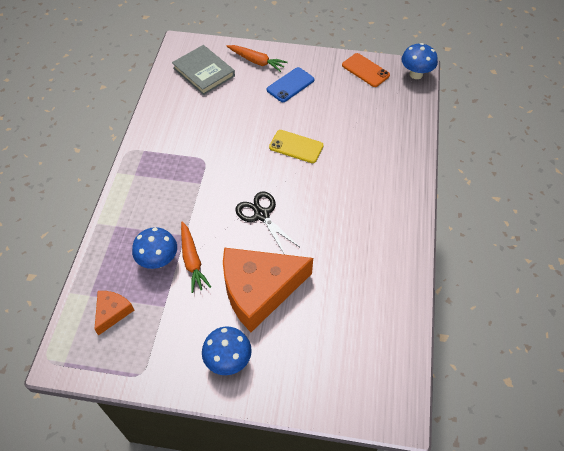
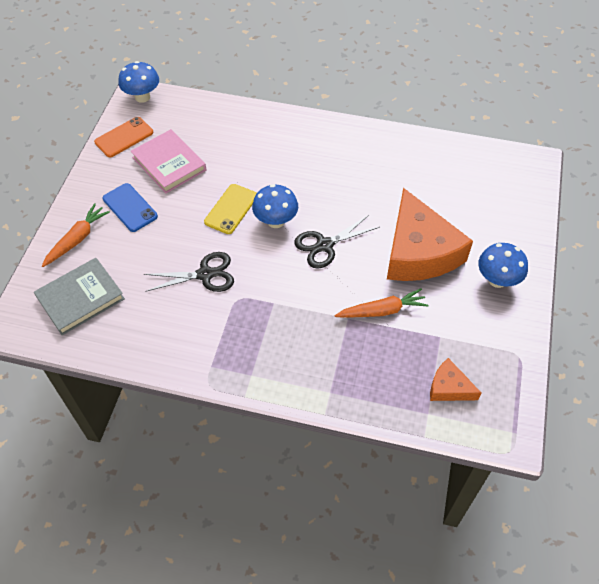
camera: 85 degrees left, 0 degrees up
blue mushroom [132,227,177,269] -> blue mushroom moved to [252,184,298,228]
none -> pink book [131,129,206,193]
none -> black scissors [144,252,234,292]

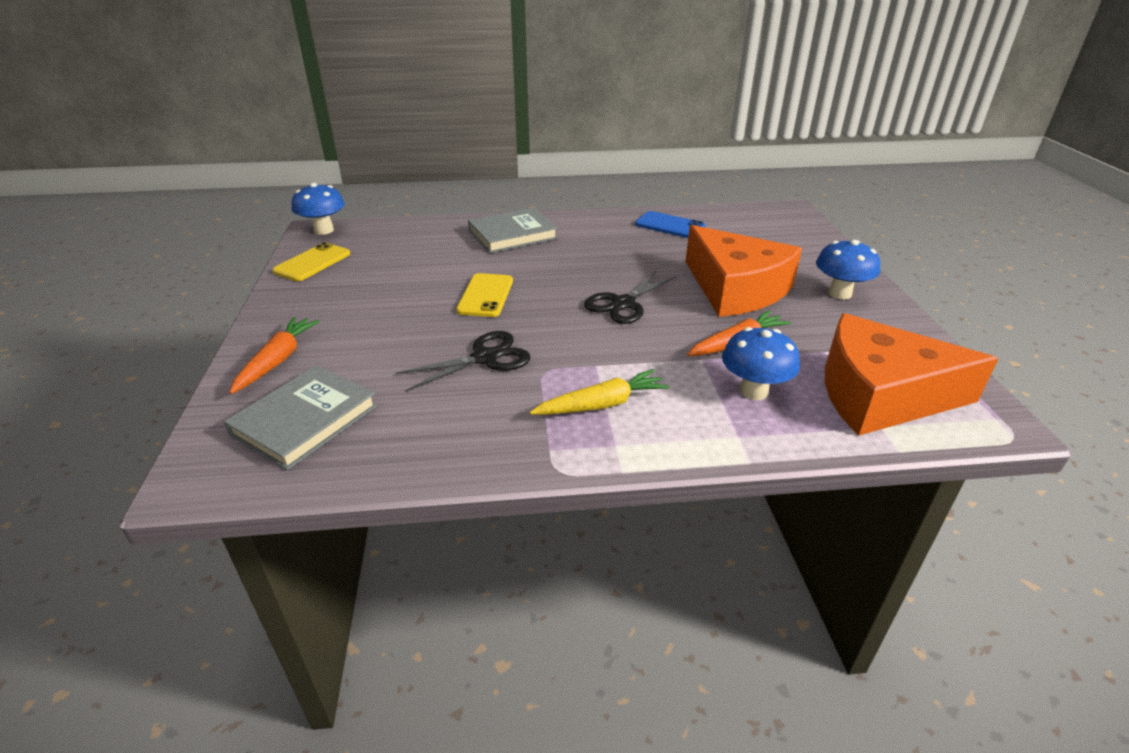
camera: 20 degrees left, 20 degrees down
orange phone [94,117,153,157] -> yellow phone [272,242,350,281]
blue phone [102,183,158,232] -> blue phone moved to [635,211,705,238]
pink book [131,129,206,193] -> none
blue mushroom [252,184,298,228] -> blue mushroom moved to [722,327,800,400]
orange cheese [430,358,481,401] -> orange cheese [825,313,999,436], size x2.16
none -> grey book [468,208,558,253]
none -> yellow carrot [530,369,669,415]

